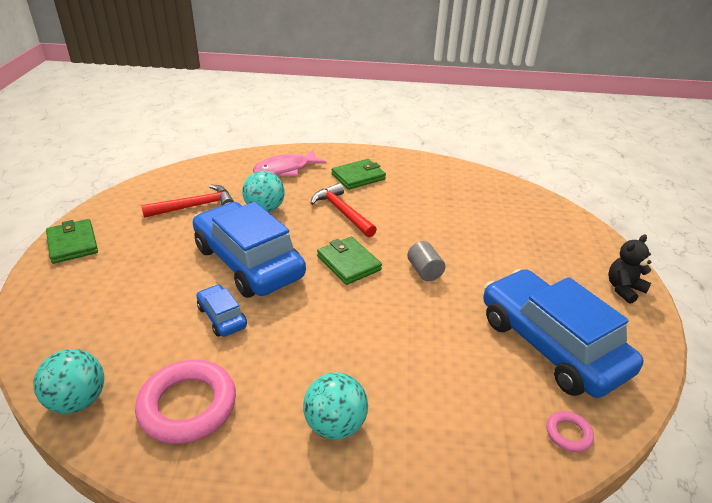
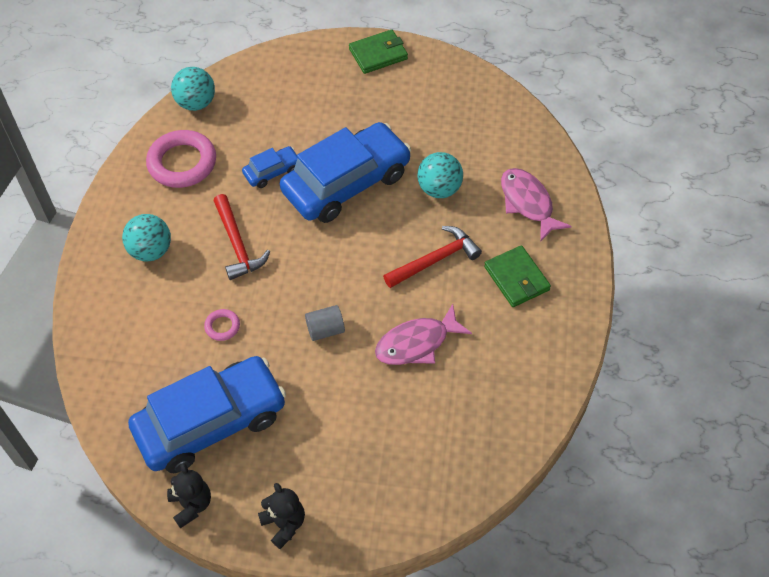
camera: 95 degrees right, 20 degrees up
red hammer [141,185,234,218] -> red hammer moved to [214,194,270,280]
green wallet [317,237,382,285] -> none
pink ring [546,411,594,452] -> pink ring moved to [204,309,240,341]
none -> black teddy bear [167,463,211,528]
none -> pink fish [375,304,472,365]

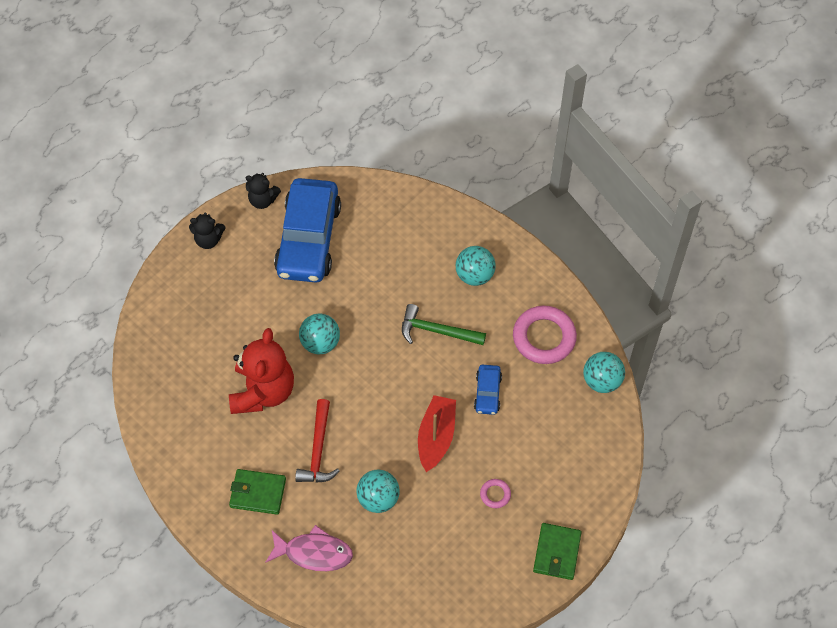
camera: 125 degrees right, 5 degrees up
pink ring [204,309,240,341] -> pink ring moved to [480,479,511,508]
red hammer [214,194,270,280] -> green hammer [402,304,486,345]
blue car [280,122,411,223] -> red boat [418,395,456,472]
grey cylinder [305,305,345,341] -> turquoise ball [299,314,340,355]
pink fish [375,304,472,365] -> red teddy bear [229,328,294,414]

